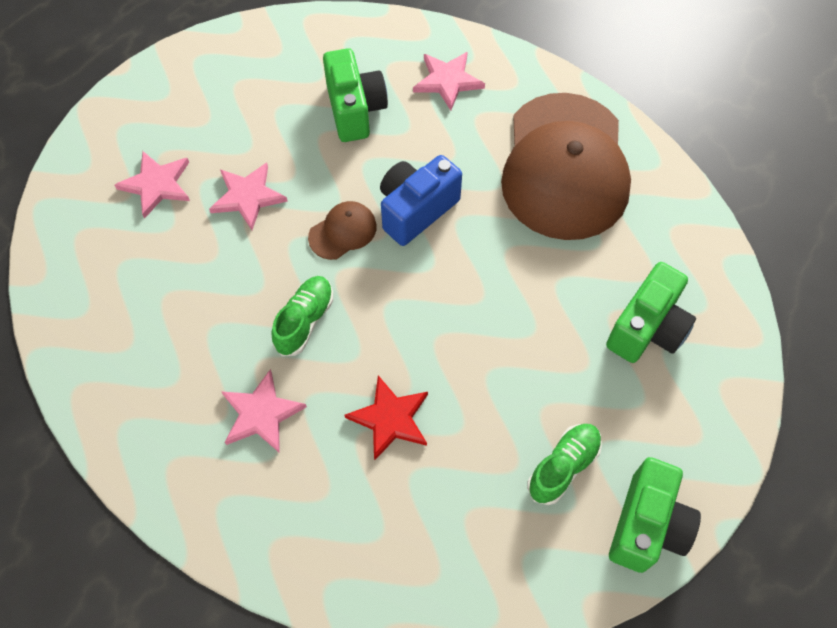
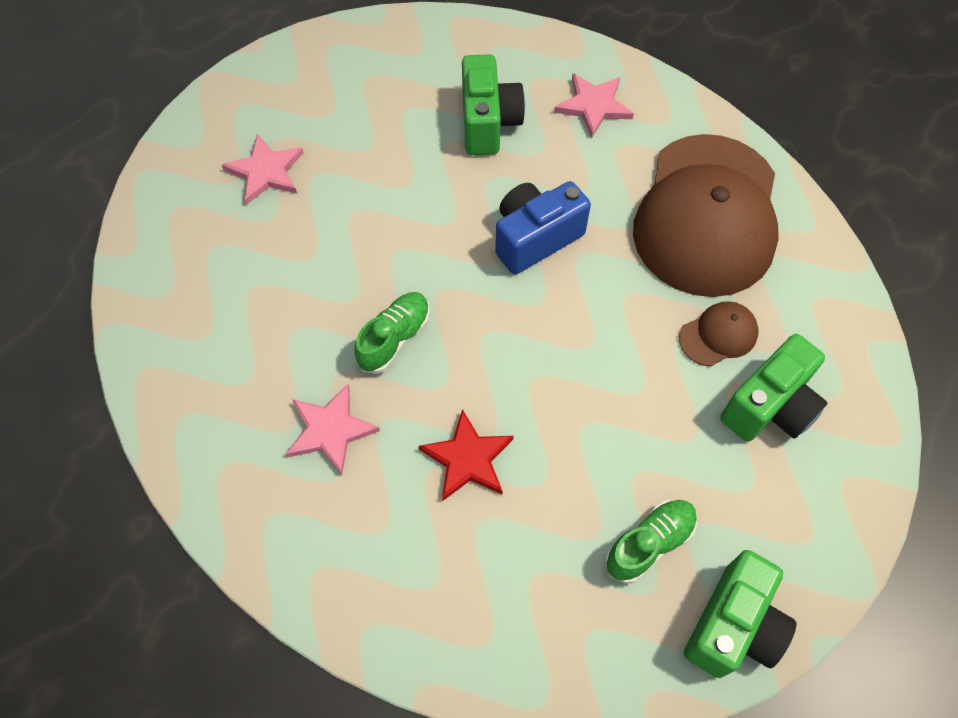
camera: 10 degrees right, 0 degrees up
pink star [209,162,288,230] -> none
brown cap [308,201,377,260] -> brown cap moved to [679,301,758,366]

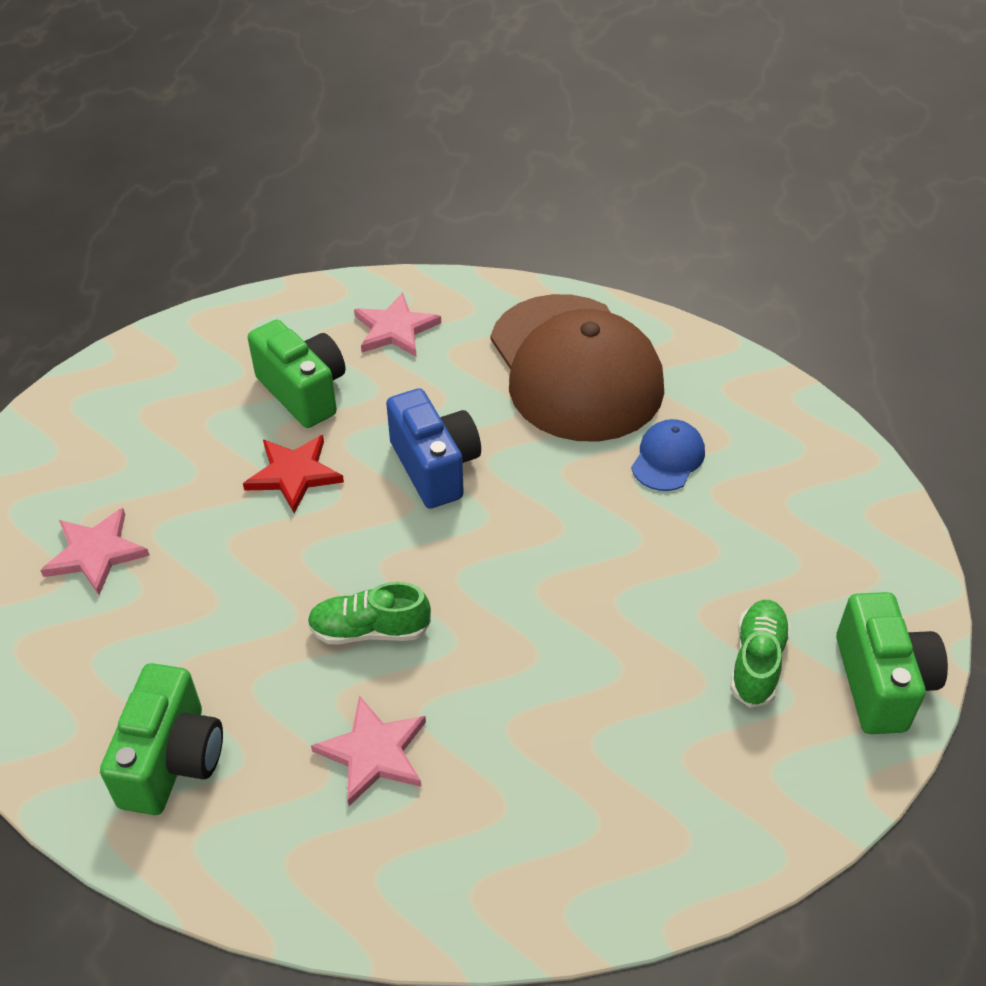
camera: 35 degrees left, 15 degrees down
green shoe [354,292,430,374] -> green shoe turned 90 degrees counterclockwise [307,582,431,644]
red star [418,409,514,501] -> red star moved to [243,435,344,513]
blue camera [495,181,591,274] -> blue camera turned 135 degrees clockwise [386,388,481,509]
brown cap [679,301,758,366] -> blue cap [631,419,705,491]
green camera [720,334,827,442] -> green camera moved to [100,663,223,815]

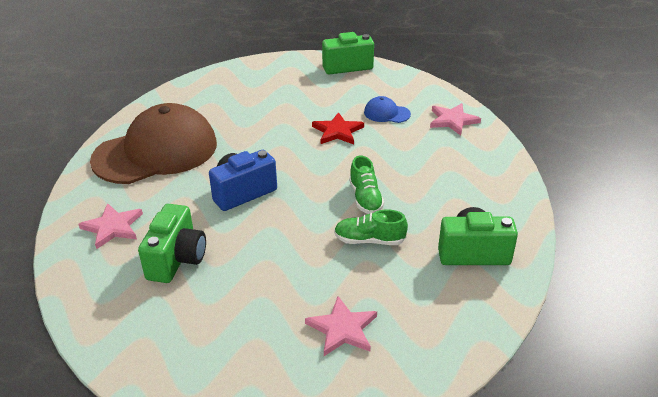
camera: 100 degrees left, 10 degrees down
red star [243,435,344,513] -> red star moved to [312,112,364,145]
green camera [248,320,345,428] -> green camera turned 150 degrees clockwise [138,204,206,283]
pink star [311,696,426,806] -> pink star moved to [430,103,481,136]
blue cap [631,419,705,491] -> blue cap moved to [364,96,411,123]
green shoe [730,600,791,708] -> green shoe moved to [334,209,408,245]

